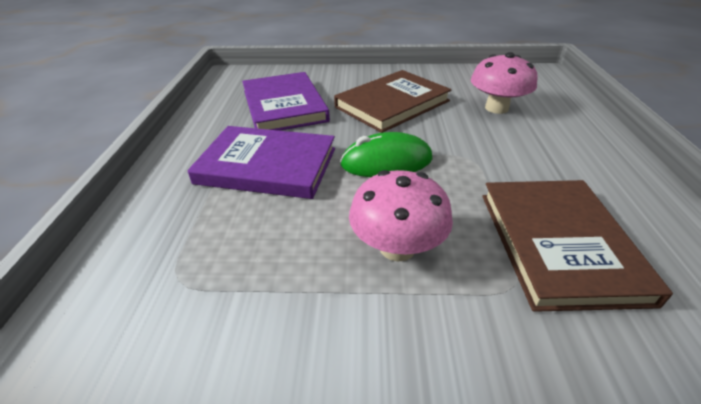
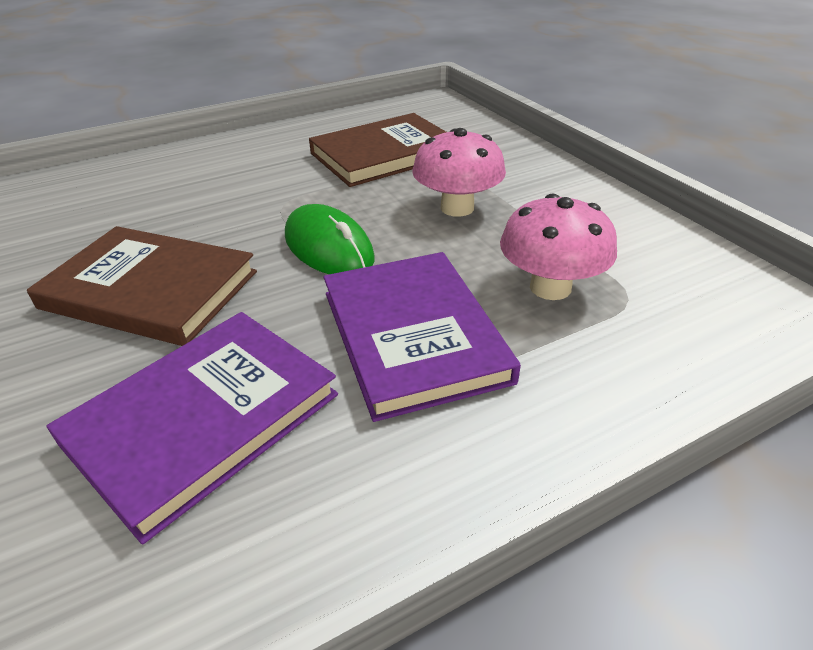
camera: 120 degrees left, 0 degrees up
pink mushroom [471,52,537,114] -> pink mushroom moved to [500,194,617,300]

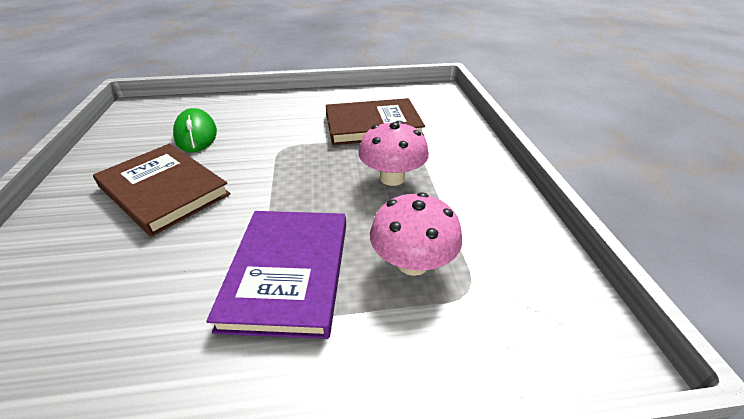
camera: 20 degrees right, 0 degrees up
purple book [47,312,338,545] -> none
green mouse [285,204,375,274] -> green mouse moved to [173,108,217,152]

